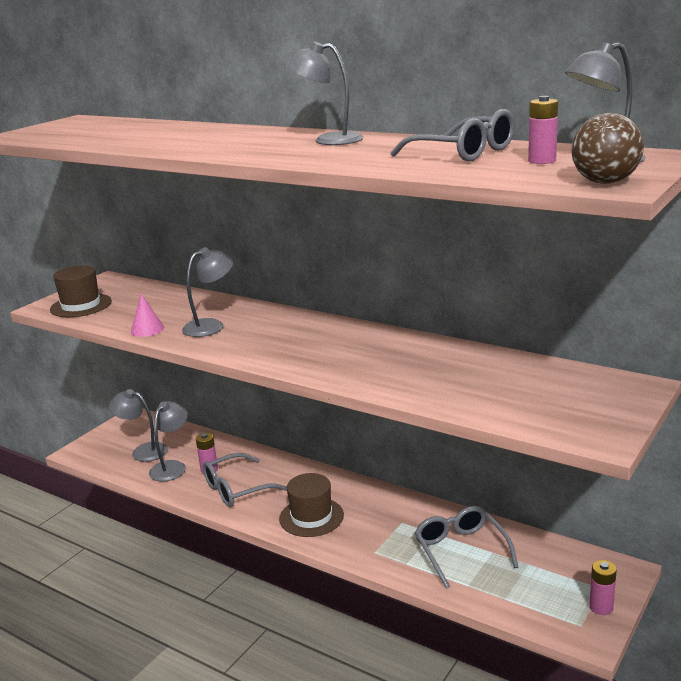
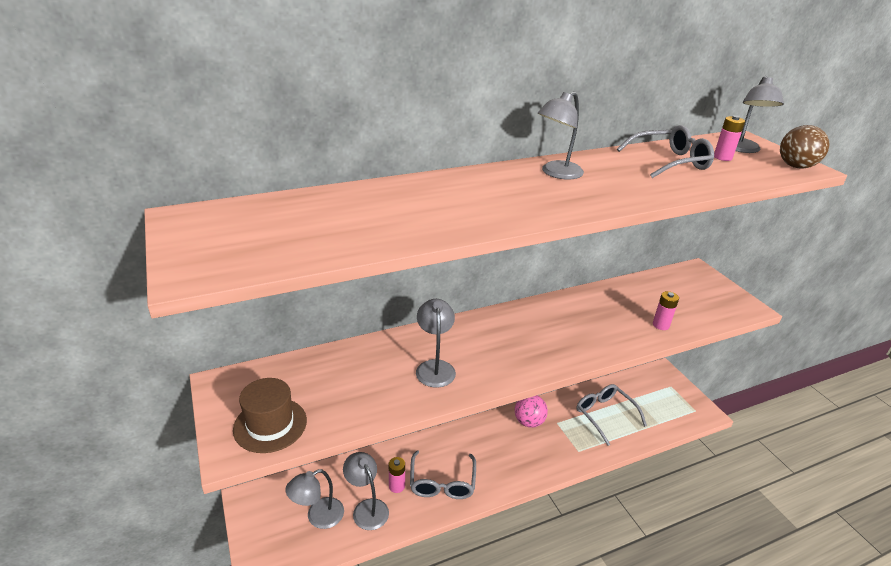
camera: 60 degrees left, 10 degrees up
pink cone [131,293,164,337] -> none
brown hat [279,473,344,537] -> none
grey glasses [414,506,518,589] -> grey glasses turned 45 degrees clockwise [576,384,647,446]
pink battery [589,560,617,615] -> pink battery moved to [653,291,679,330]
none -> pink ball [515,395,548,428]

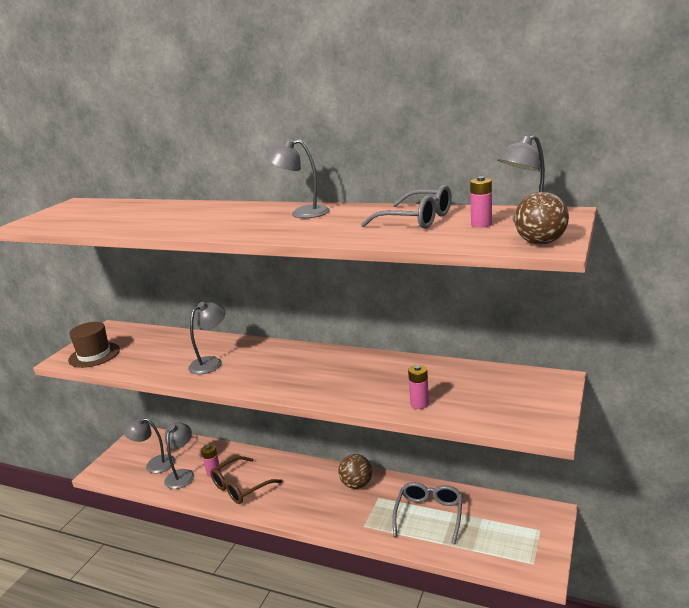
camera: 50 degrees right, 10 degrees down
grey glasses [410,450,476,499] -> brown glasses [210,456,283,504]
pink ball [515,395,548,428] -> brown ball [338,454,372,489]

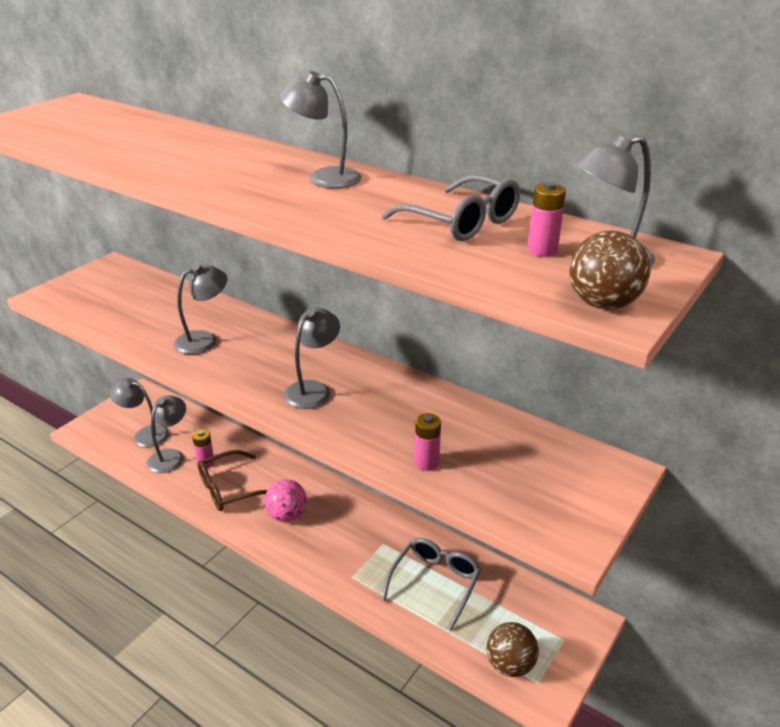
camera: 10 degrees right, 10 degrees up
brown hat [68,322,120,368] -> none
brown ball [338,454,372,489] -> brown ball moved to [487,622,539,677]
none -> pink ball [264,479,307,522]
none -> grey lamp [284,308,340,409]

